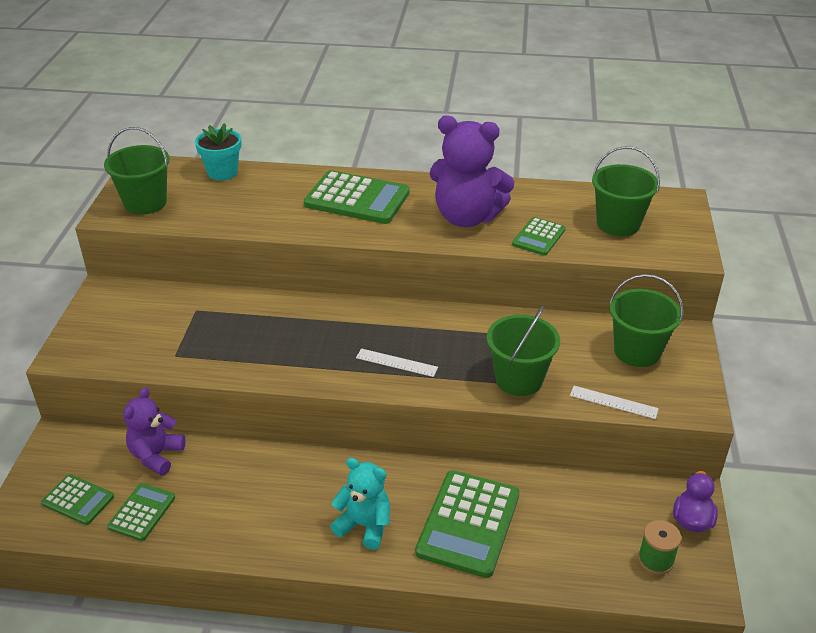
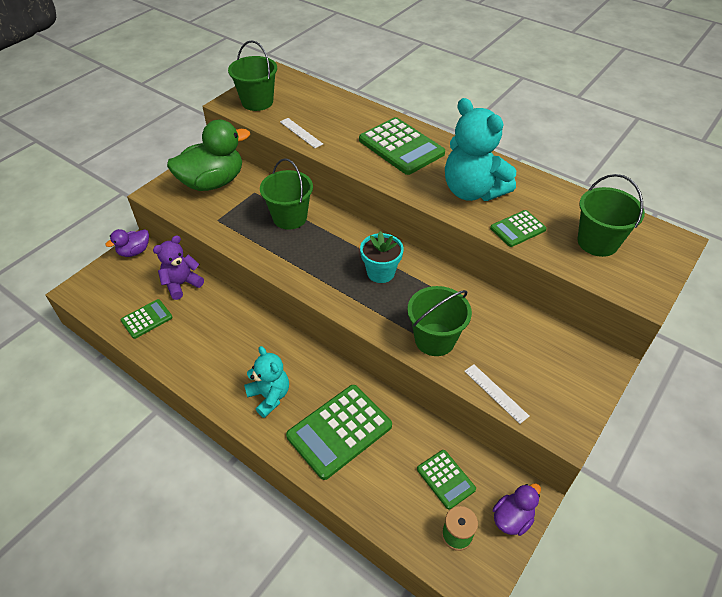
camera: 30 degrees right, 10 degrees up
green calculator [41,474,114,525] -> green calculator moved to [417,450,476,510]
turquoise flower pot [195,123,241,181] -> turquoise flower pot moved to [360,231,404,283]
white ruler [356,348,438,377] -> white ruler moved to [280,118,323,148]
purple teddy bear [430,116,515,227] -> turquoise teddy bear [445,98,516,201]
green bucket [610,274,683,367] -> green bucket moved to [260,158,313,230]
none -> purple duck [105,229,149,257]
none -> green duck [167,120,250,191]

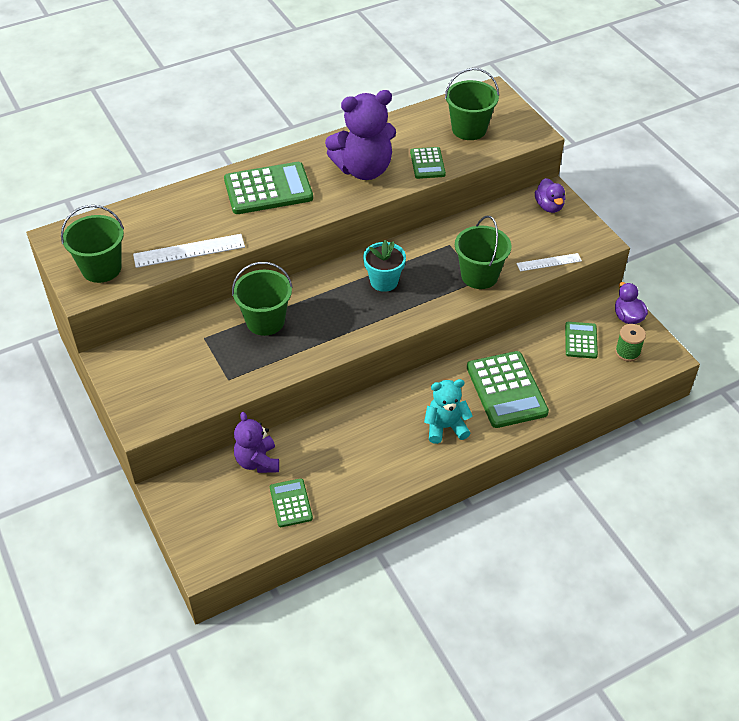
camera: 65 degrees left, 0 degrees up
purple duck [105,229,149,257] -> purple duck moved to [535,178,565,213]
green duck [167,120,250,191] -> none
white ruler [280,118,323,148] -> white ruler [133,234,245,268], size x1.60
green calculator [417,450,476,510] -> green calculator turned 75 degrees counterclockwise [565,322,598,359]
turquoise teddy bear [445,98,516,201] -> purple teddy bear [325,90,396,180]

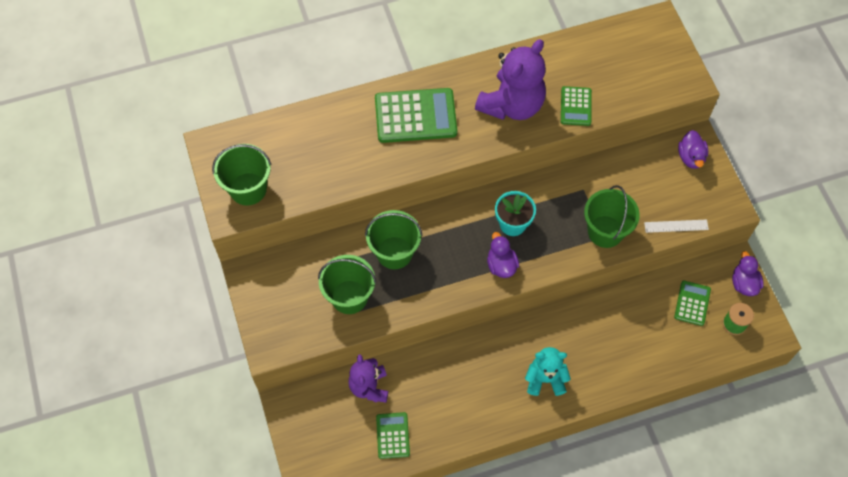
camera: 10 degrees right, 15 degrees up
white ruler [133,234,245,268] -> none
purple teddy bear [325,90,396,180] -> purple teddy bear turned 45 degrees counterclockwise [475,39,546,120]
green bucket [445,68,499,140] -> green bucket moved to [318,255,376,314]
green calculator [467,351,549,428] -> none
none -> purple duck [487,232,519,278]

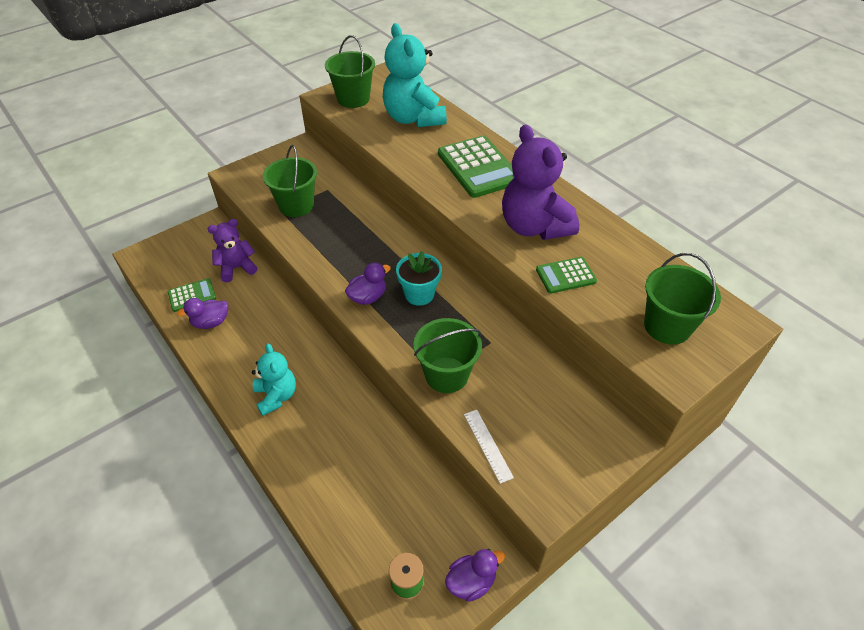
camera: 70 degrees right, 15 degrees down
green bucket [365,210,422,269] -> green bucket moved to [644,253,721,345]
purple teddy bear [475,39,546,120] -> purple teddy bear turned 45 degrees clockwise [502,125,579,240]
green calculator [674,280,711,326] -> none
purple duck [678,130,708,169] -> purple duck moved to [177,298,228,329]
none -> turquoise teddy bear [383,23,447,127]

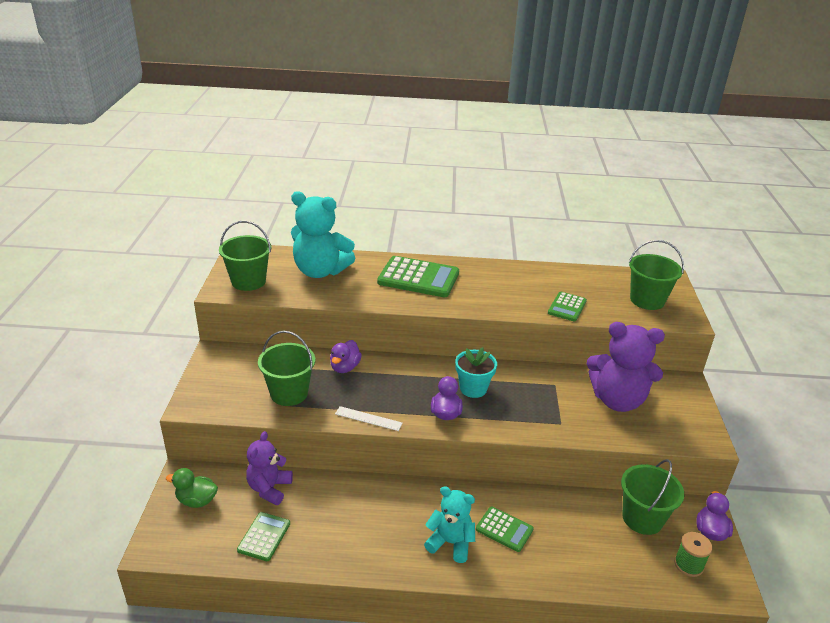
camera: 50 degrees left, 15 degrees down
purple duck [177,298,228,329] -> purple duck moved to [330,340,362,373]
green bucket [414,318,482,393] -> green bucket moved to [621,459,684,535]
white ruler [464,410,514,484] -> white ruler moved to [335,406,403,431]
purple teddy bear [502,125,579,240] -> purple teddy bear moved to [587,322,665,412]
none -> green duck [166,468,218,508]
none -> green calculator [476,506,534,552]

